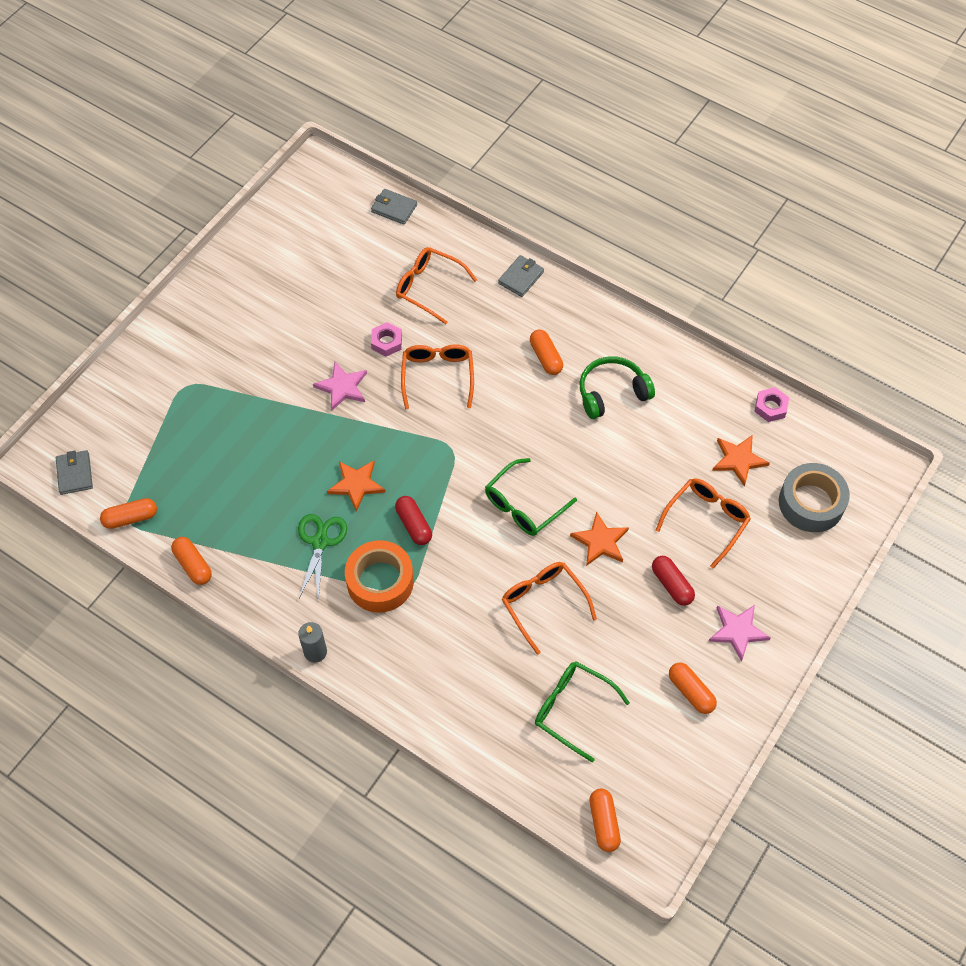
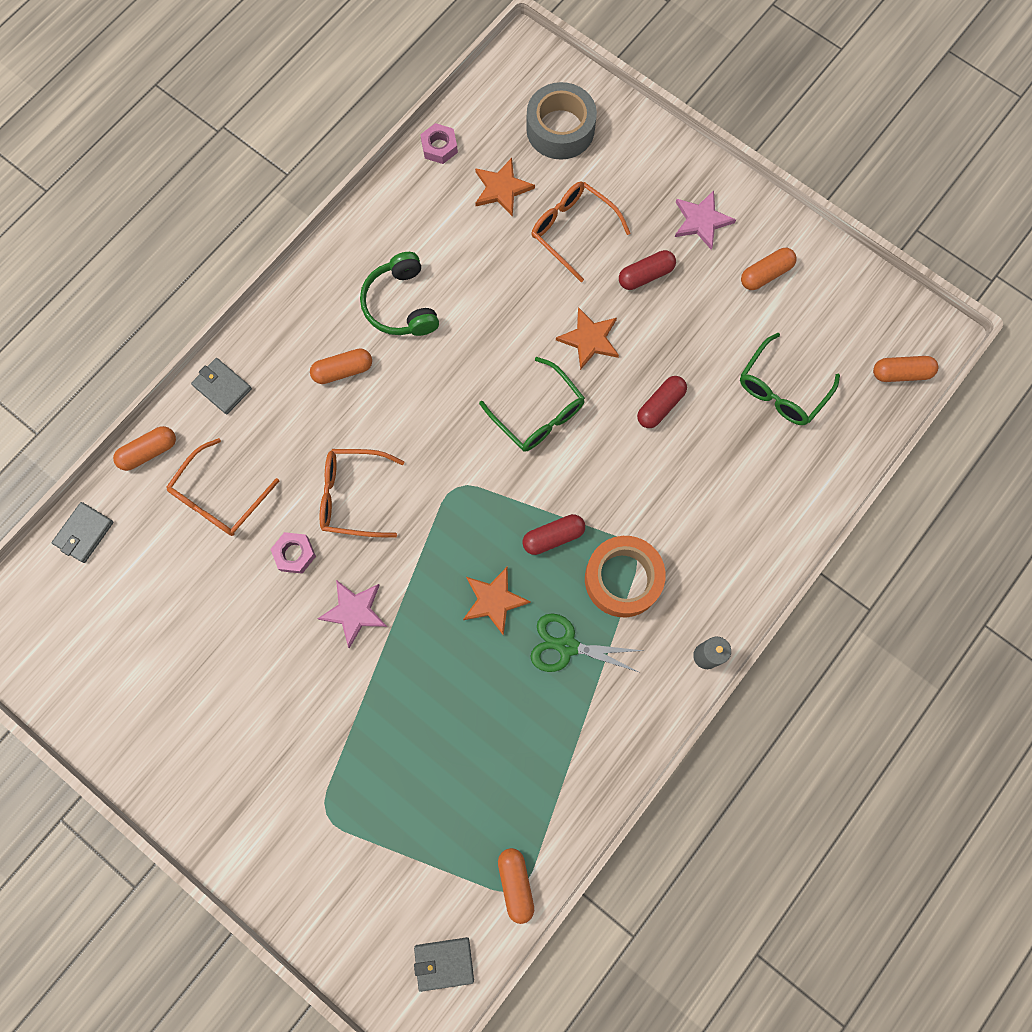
camera: 85 degrees left, 15 degrees up
orange capsule [171,537,212,585] -> orange capsule moved to [113,426,176,471]
orange glasses [502,562,597,655] -> red capsule [637,376,687,428]

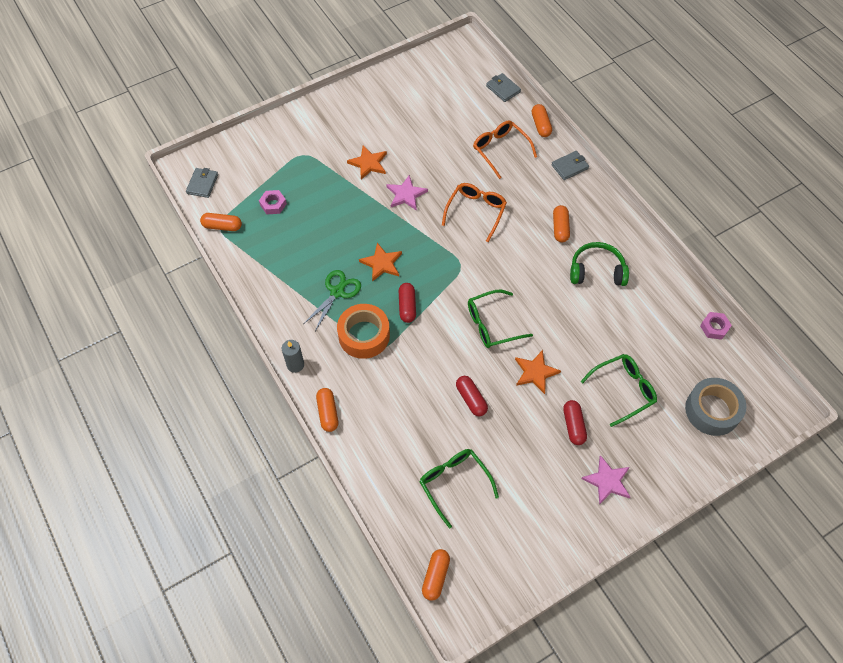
camera: 110 degrees right, 15 degrees down
pink nut [270,532,316,574] -> pink nut moved to [259,190,287,214]
orange star [475,158,535,217] -> orange star moved to [347,145,387,180]
orange glasses [532,181,631,282] -> green glasses [581,354,657,427]
orange capsule [741,248,797,290] -> orange capsule moved to [316,388,338,432]

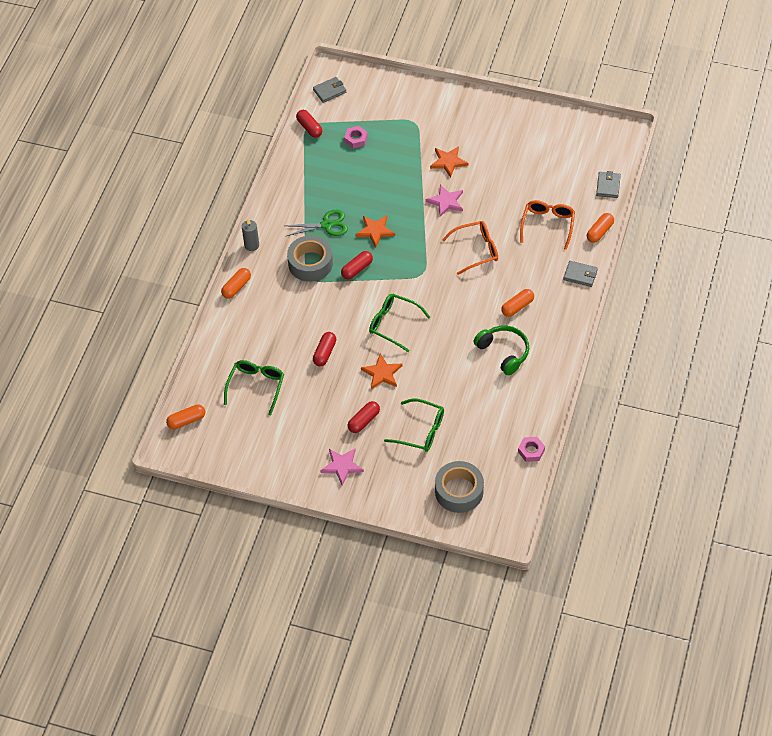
camera: 50 degrees right, 5 degrees down
orange capsule [200,213,242,231] -> red capsule [296,110,322,138]
orange tape [337,304,390,359] -> grey tape [287,236,333,282]

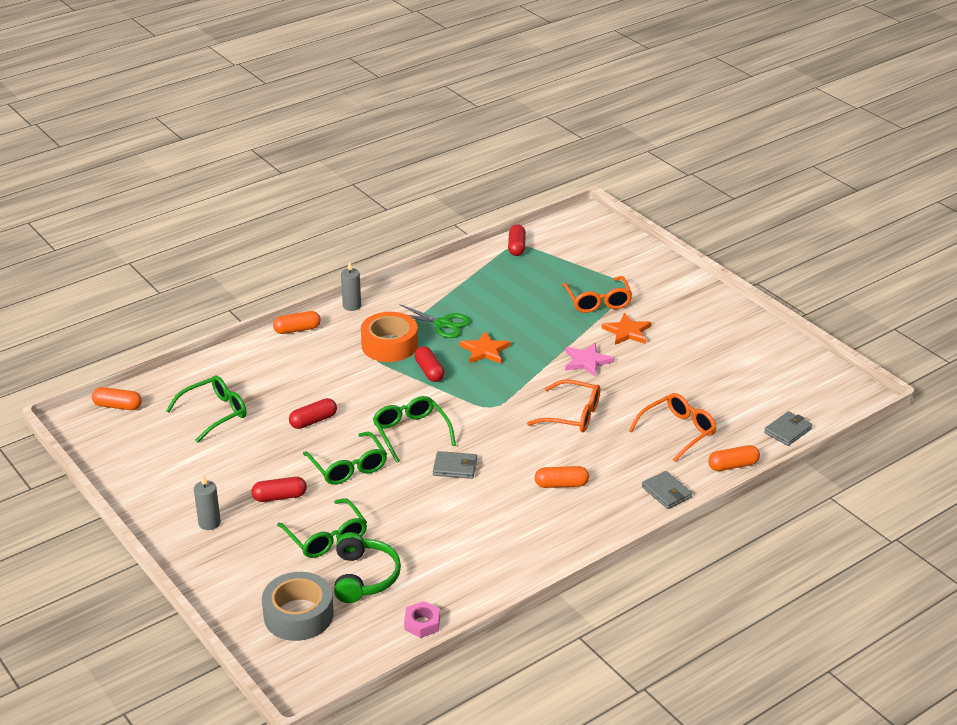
camera: 35 degrees right, 20 degrees down
grey tape [287,236,333,282] -> orange tape [361,312,418,362]
grey wallet [313,77,346,103] -> grey wallet moved to [433,451,477,479]
pink star [320,448,364,485] -> grey candle [194,475,221,530]
red capsule [341,251,373,279] -> red capsule turned 75 degrees clockwise [414,346,445,382]
pink nut [344,126,368,148] -> none
orange star [361,354,402,389] -> green glasses [303,432,387,485]
green headphones [473,325,529,375] -> green headphones moved to [334,532,401,603]
none -> orange glasses [562,276,632,313]

